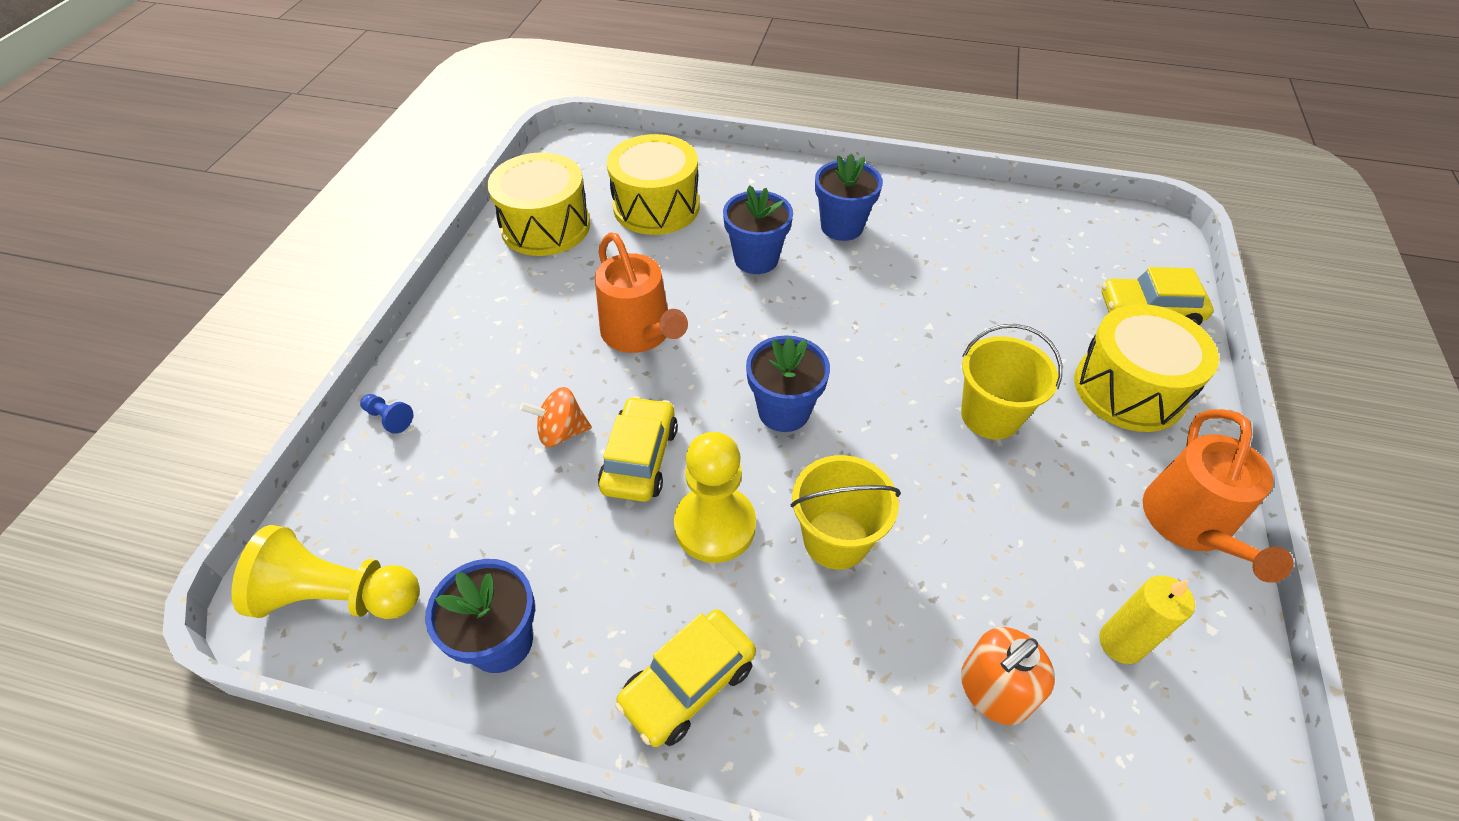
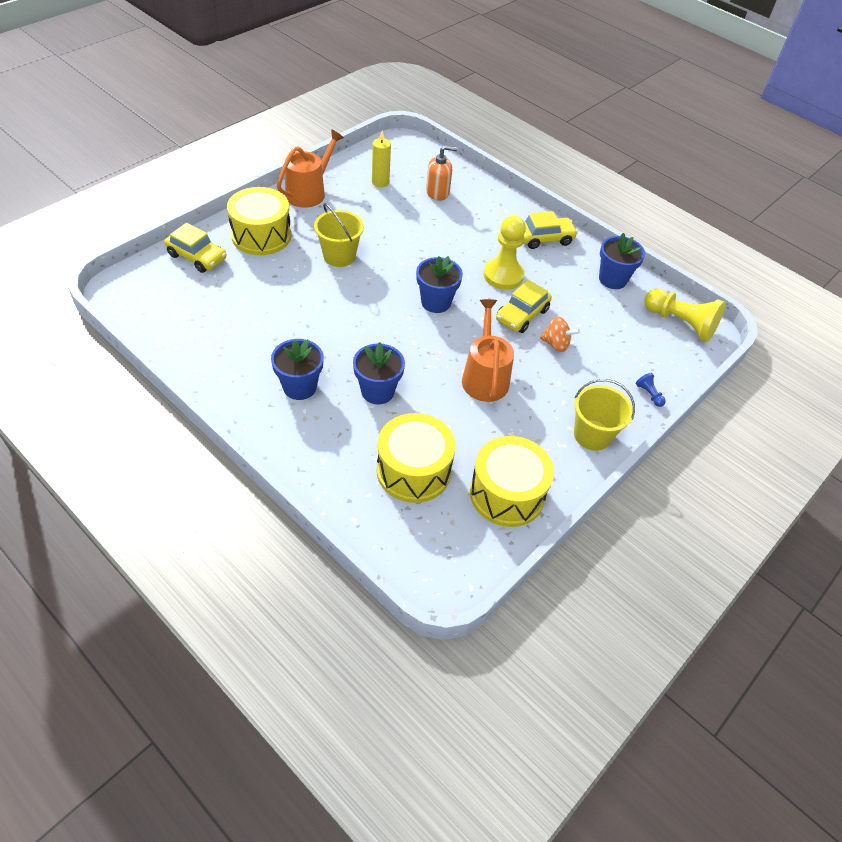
camera: 155 degrees left, 0 degrees up
yellow bucket [791,455,901,570] -> yellow bucket moved to [574,379,635,451]

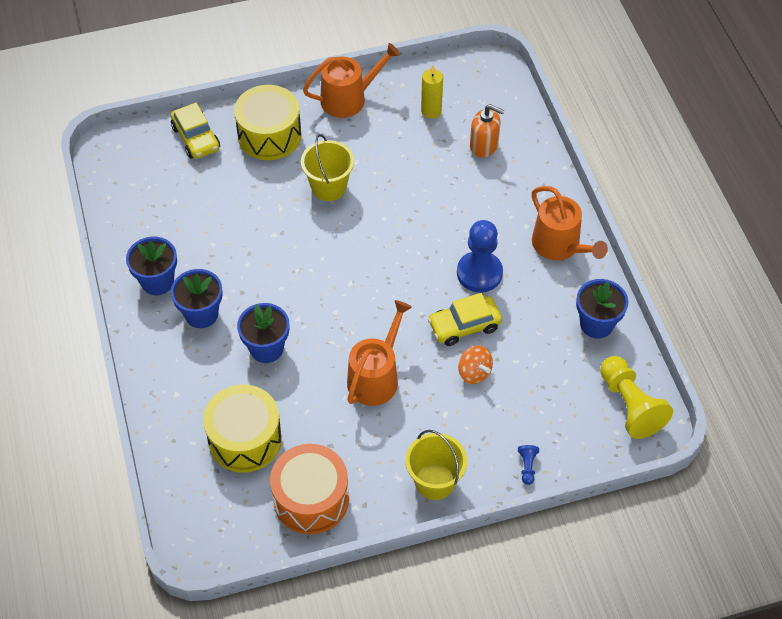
camera: 35 degrees right, 5 degrees up
blue flower pot [416,256,463,313] -> blue flower pot moved to [126,237,177,295]
yellow drum [470,436,554,527] -> orange drum [270,444,349,534]
yellow pawn [484,215,526,290] -> blue pawn [457,220,503,292]
yellow car [524,211,578,249] -> orange watering can [532,186,608,260]

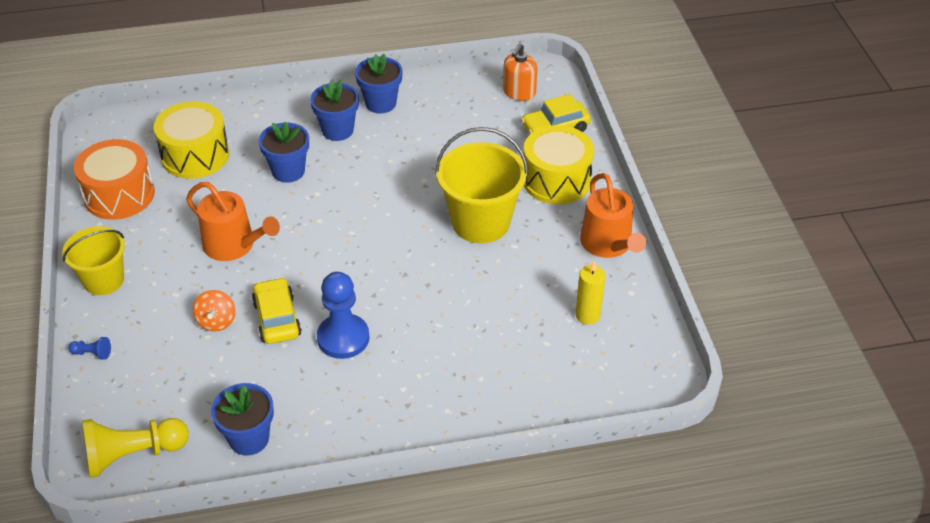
camera: 95 degrees right, 10 degrees down
yellow bucket [301,134,354,201] -> yellow bucket [435,127,528,243], size x1.52
orange spinning top [458,346,493,384] -> orange spinning top turned 60 degrees counterclockwise [193,290,236,332]
orange soap dispenser [470,104,505,157] -> orange soap dispenser moved to [503,43,537,101]
orange watering can [532,186,608,260] -> none

